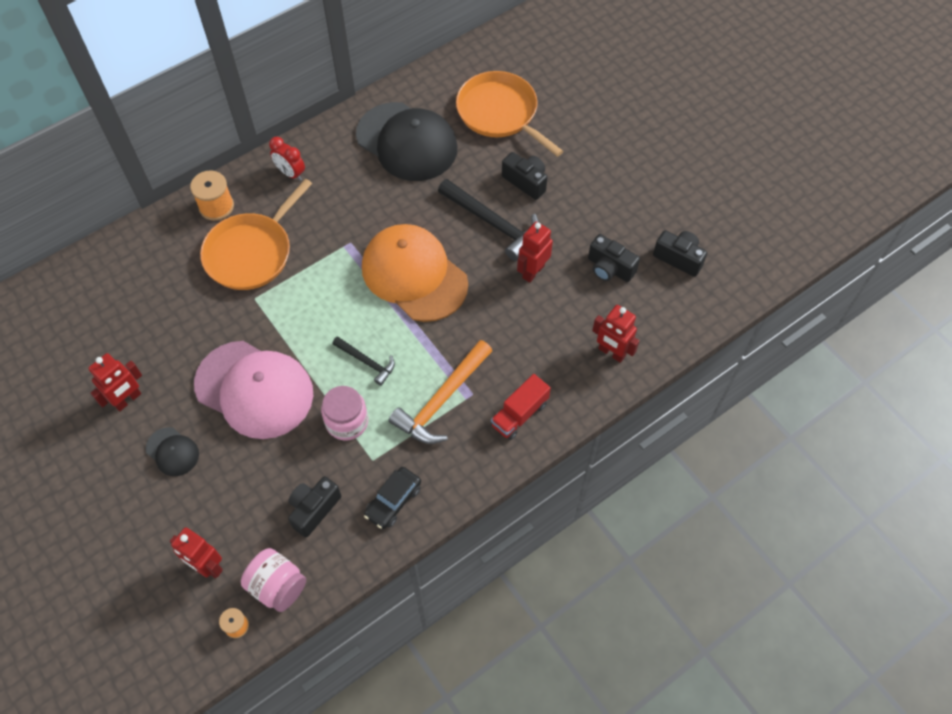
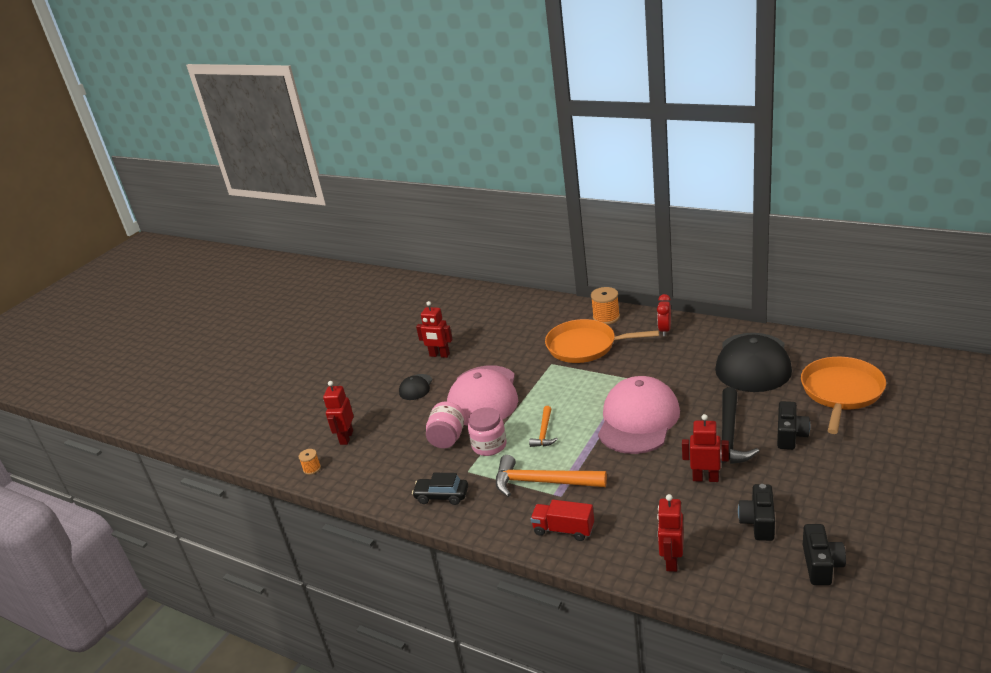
camera: 70 degrees right, 30 degrees down
pink jar [241,548,306,612] -> pink jar moved to [426,402,465,448]
black camera [288,476,341,537] -> none
black hammer [332,336,395,386] -> orange hammer [529,406,558,447]
orange cap [362,224,468,322] -> pink cap [598,376,680,454]

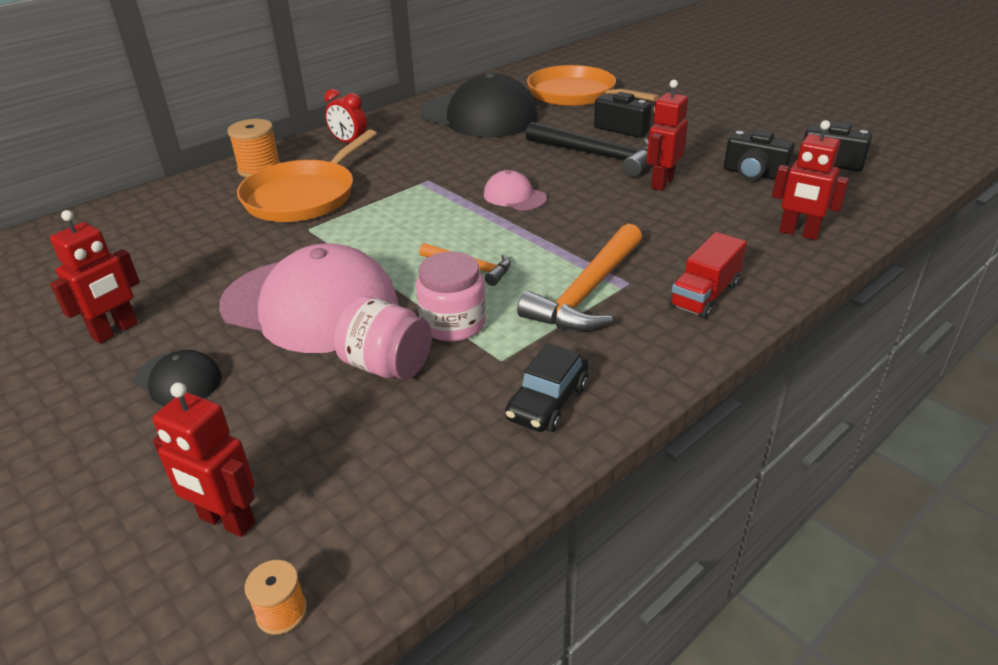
camera: 75 degrees left, 5 degrees up
pink cap [598,376,680,454] -> pink cap [484,170,547,210], size x0.45

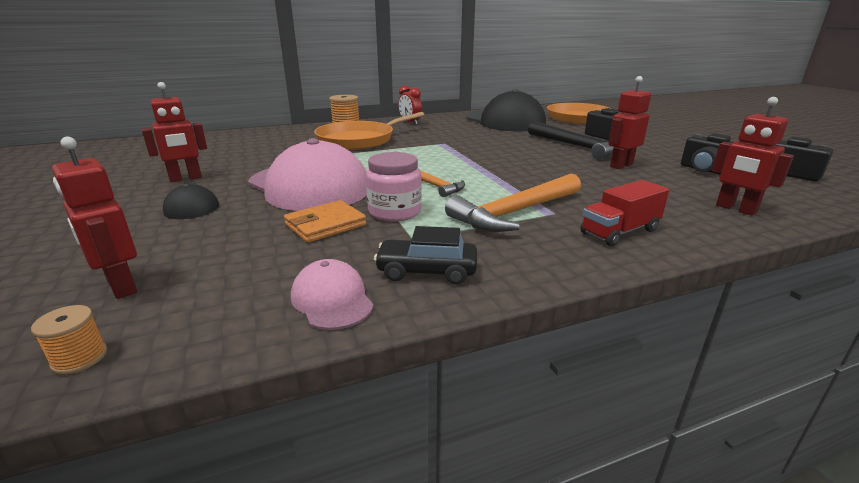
camera: 20 degrees right, 10 degrees down
pink jar [334,296,432,380] -> orange wallet [284,200,366,243]
pink cap [484,170,547,210] -> pink cap moved to [291,259,374,330]
black car [505,343,588,432] -> black car turned 45 degrees clockwise [374,226,477,285]

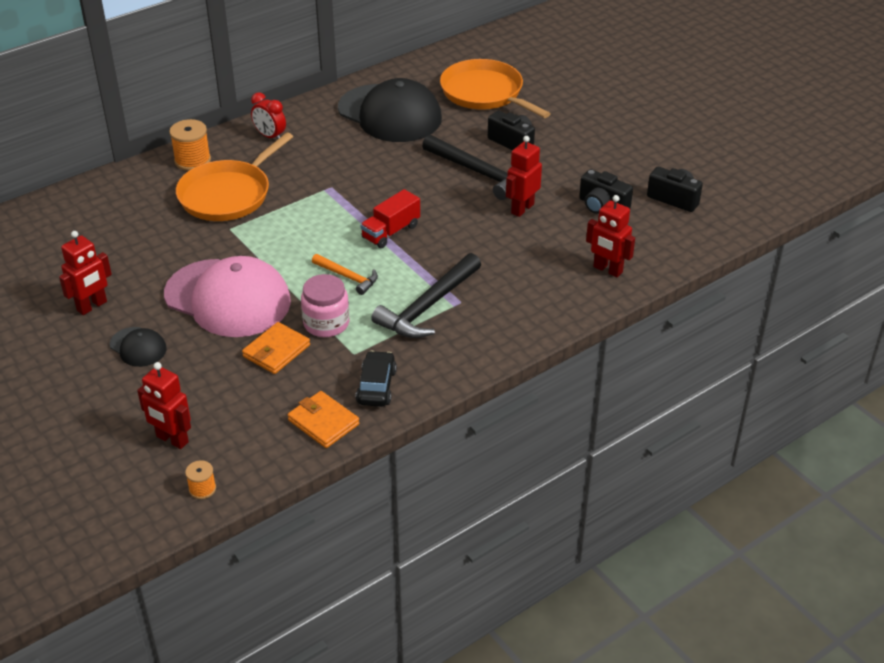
camera: 15 degrees left, 15 degrees up
pink cap [291,259,374,330] -> orange wallet [288,391,360,448]
black car [374,226,477,285] -> black car turned 105 degrees clockwise [356,351,397,407]
orange hammer [445,173,581,232] -> black hammer [371,253,481,338]
red truck [581,180,669,246] -> red truck moved to [360,189,420,248]

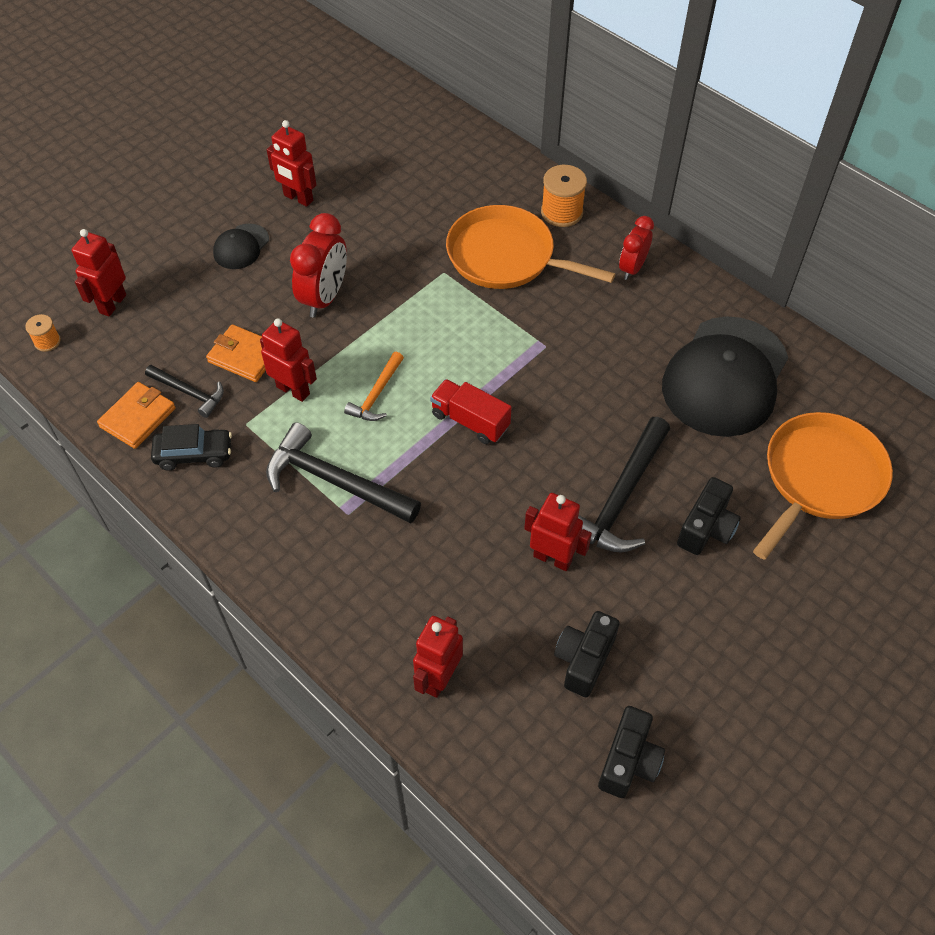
camera: 80 degrees right, 15 degrees up
pink cap [164,256,291,337] -> red clock [290,213,347,318]
pink jar [301,274,349,337] -> red robot [260,318,317,402]
none -> black hammer [145,365,224,418]

